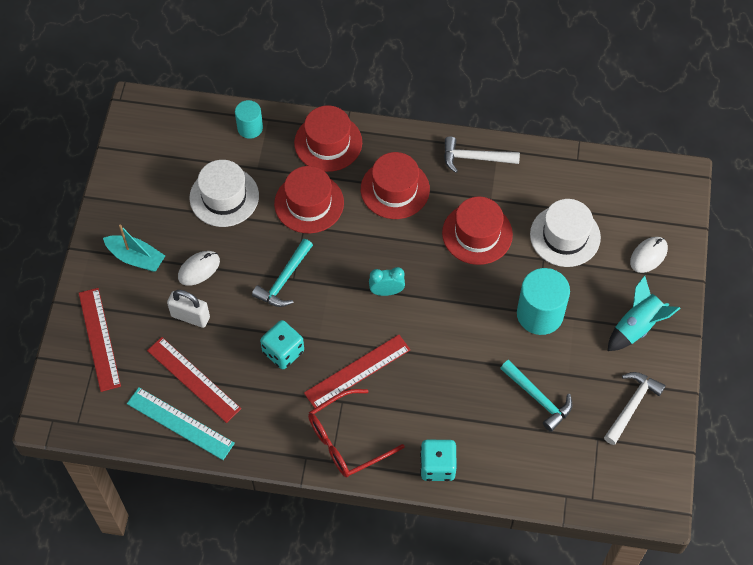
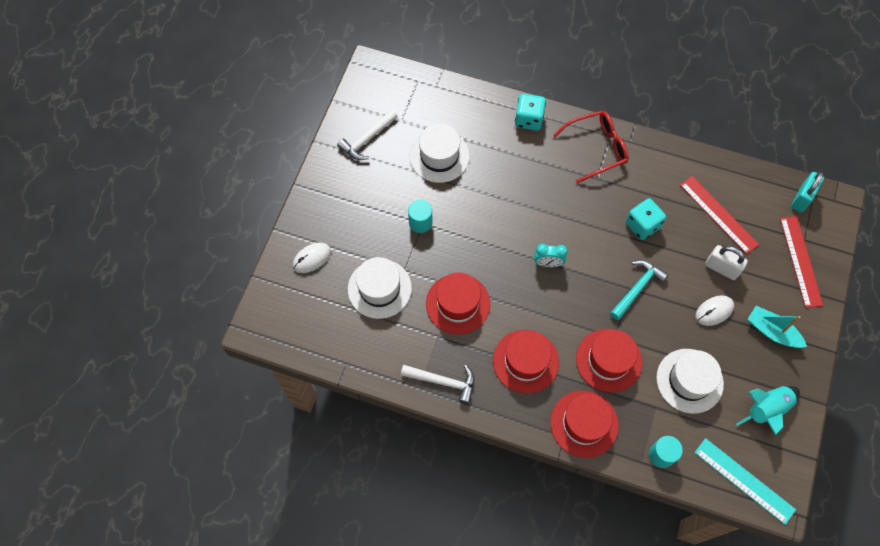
camera: 170 degrees left, 5 degrees up
turquoise ruler [127,387,235,460] -> turquoise ruler moved to [695,438,796,525]
red ruler [304,335,411,408] -> none
turquoise hammer [500,360,572,432] -> white hat [410,124,470,183]
turquoise cylinder [517,268,570,335] -> turquoise cylinder [408,200,433,233], size x0.59
turquoise rocket [608,275,681,351] -> turquoise rocket moved to [736,386,800,435]
none -> turquoise padlock [791,172,824,212]

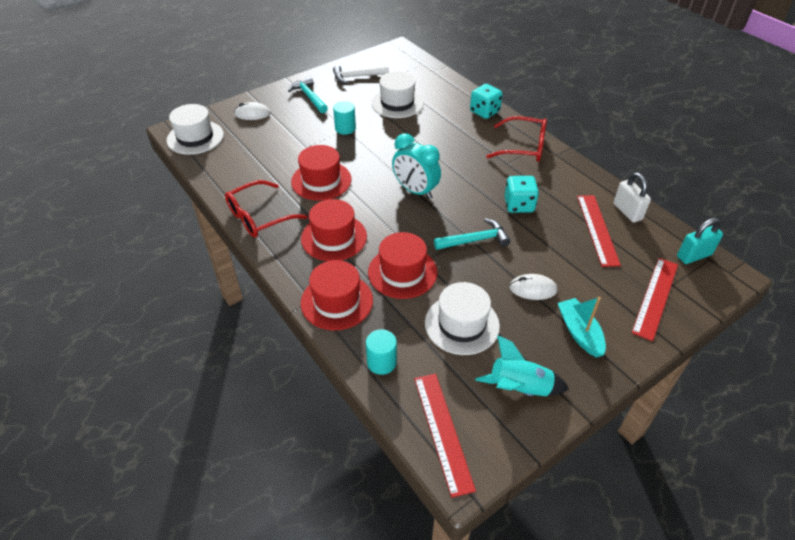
camera: 35 degrees right, 20 degrees down
white hat [348,257,412,319] -> white hat moved to [167,104,224,155]
white hammer [401,365,474,404] -> red glasses [225,180,308,238]
turquoise clock [534,244,568,267] -> turquoise clock [392,133,441,199], size x1.66
turquoise ruler [695,438,796,525] -> red ruler [414,374,476,498]
white padlock [705,245,748,280] -> white padlock moved to [613,173,651,223]
none -> turquoise hammer [288,77,328,113]

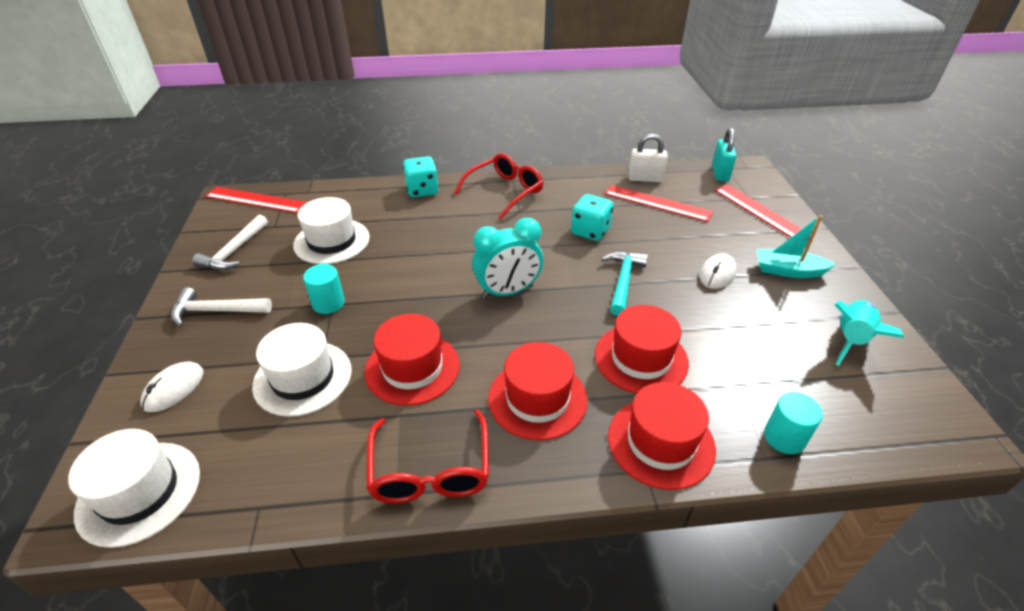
camera: 60 degrees left, 5 degrees down
turquoise hammer [288,77,328,113] -> white hammer [171,287,272,326]
red ruler [414,374,476,498] -> red ruler moved to [205,187,308,213]
white hat [425,282,500,355] -> white hat moved to [252,323,352,417]

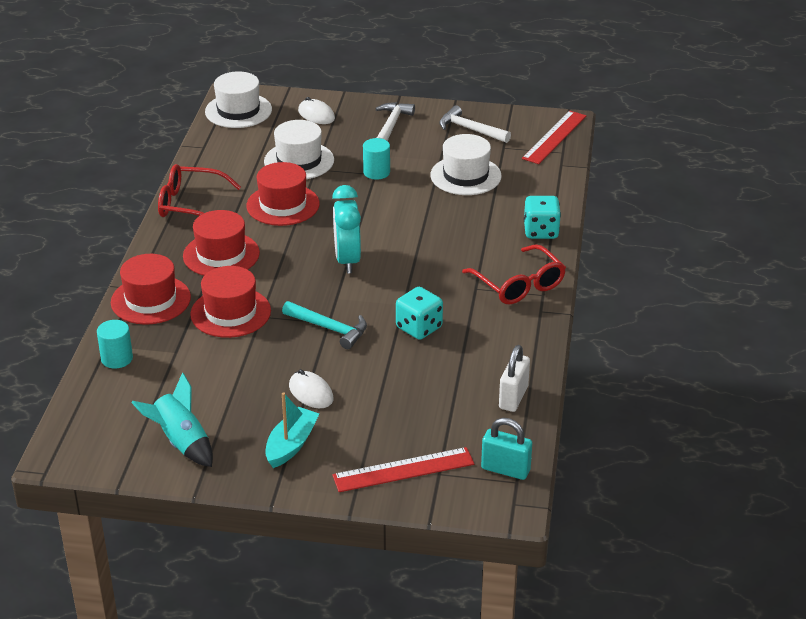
camera: 105 degrees right, 5 degrees down
red ruler [604,185,713,222] -> none

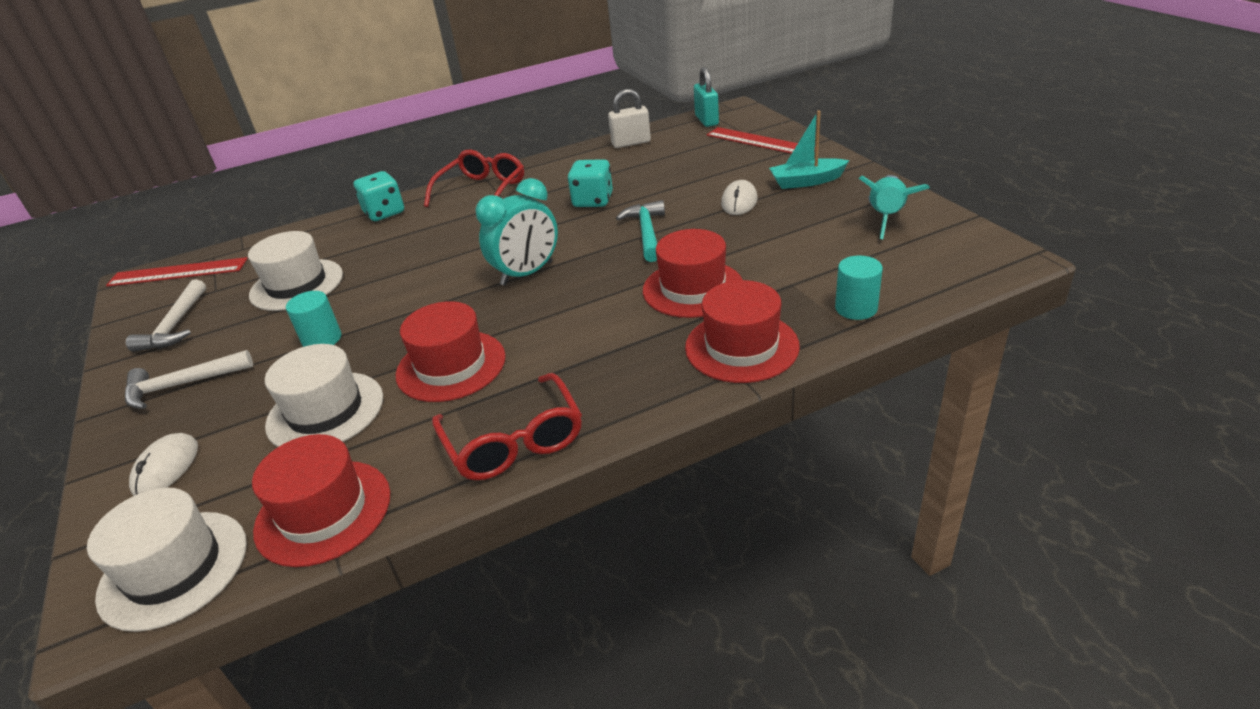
camera: 120 degrees left, 0 degrees up
red hat [183,210,260,276] -> red hat moved to [252,434,390,567]

